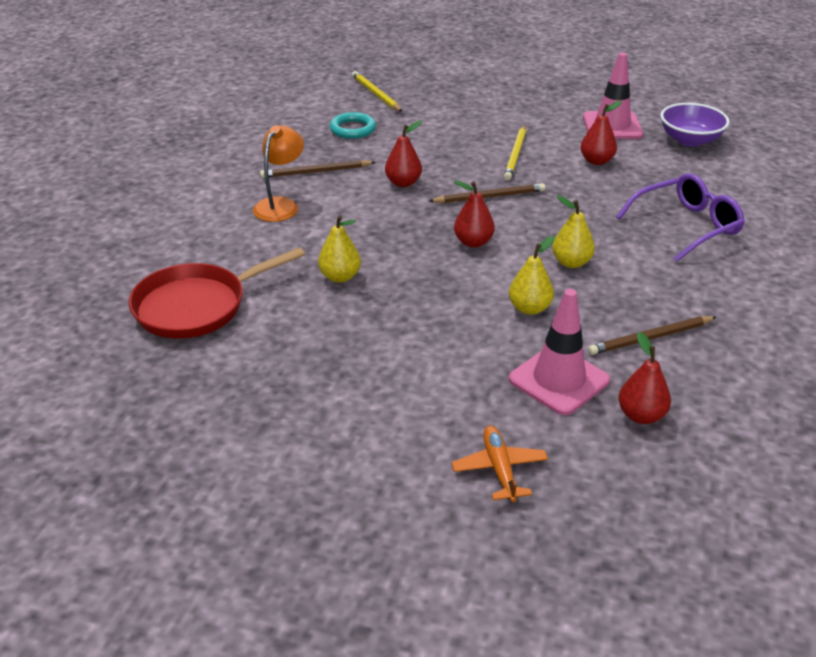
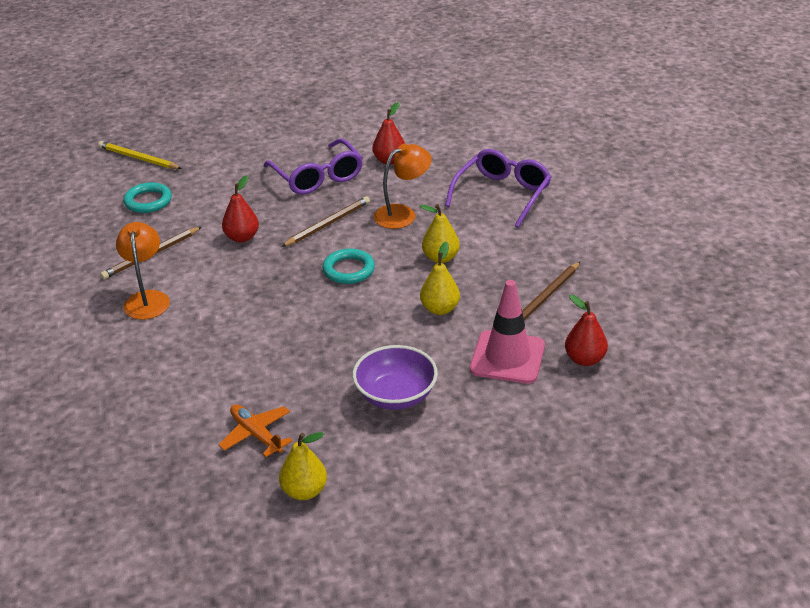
camera: 30 degrees left, 0 degrees up
red pan [129,247,305,339] -> none
yellow pear [318,215,361,283] -> yellow pear moved to [279,432,327,500]
orange plane [451,426,548,502] -> orange plane moved to [218,405,292,457]
red pear [454,181,495,248] -> turquoise ring [323,249,375,284]
yellow pencil [504,125,526,180] -> purple glasses [264,139,363,195]
pink traffic cone [583,52,643,139] -> none
purple bowl [660,103,730,146] -> purple bowl moved to [352,345,438,410]
none -> orange lamp [374,144,432,229]

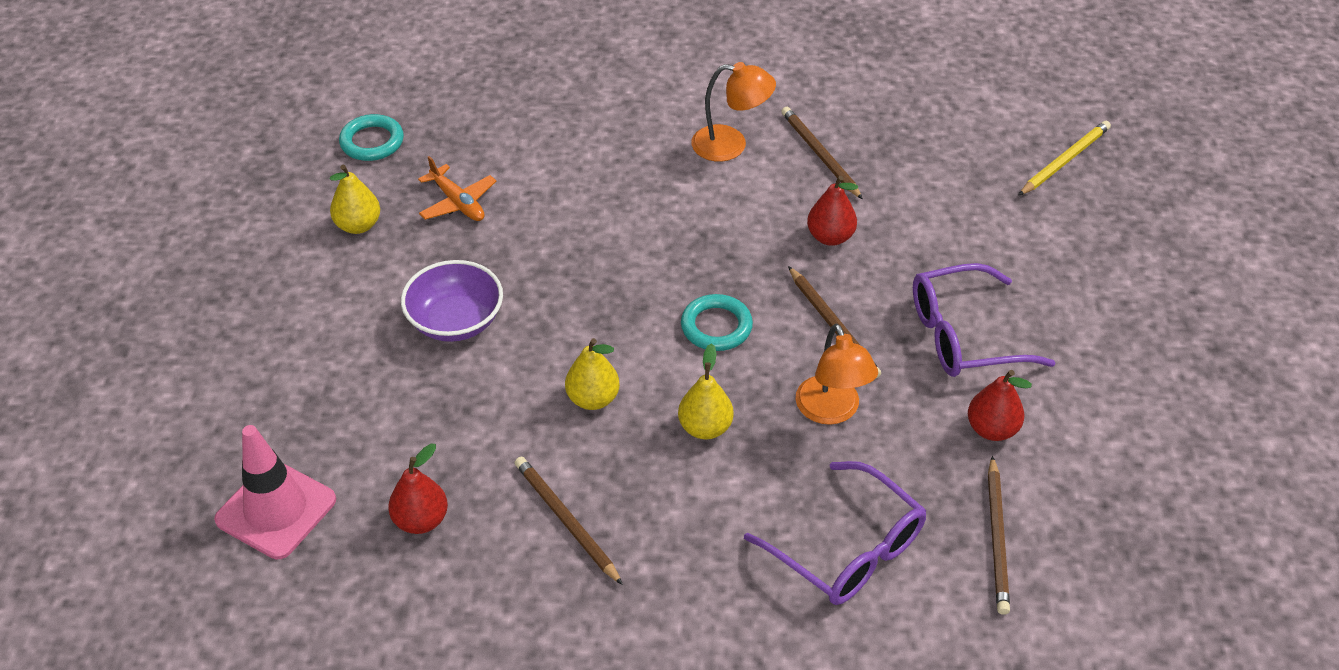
camera: 105 degrees right, 10 degrees up
turquoise ring [123,182,172,213] -> turquoise ring moved to [339,114,404,161]
orange plane [218,405,292,457] -> orange plane turned 75 degrees clockwise [418,156,496,221]
pink traffic cone [470,280,545,384] -> pink traffic cone moved to [214,425,336,559]
none -> brown pencil [988,456,1010,615]

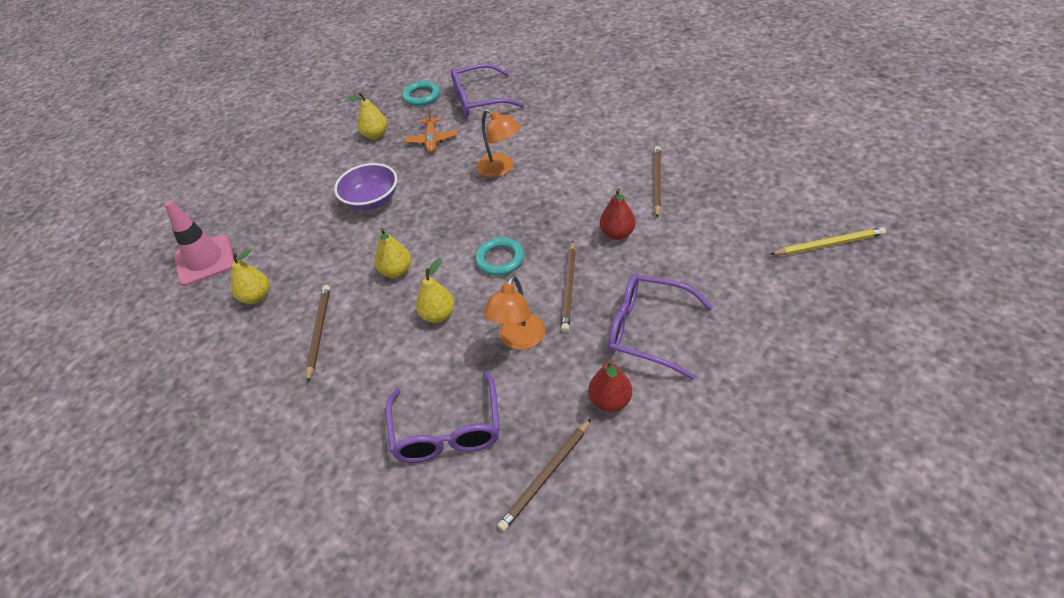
camera: 40 degrees right, 0 degrees up
red pear [388,443,448,534] -> yellow pear [231,250,269,304]
orange lamp [691,62,776,162] -> orange lamp moved to [477,109,521,177]
none -> purple glasses [451,63,525,116]

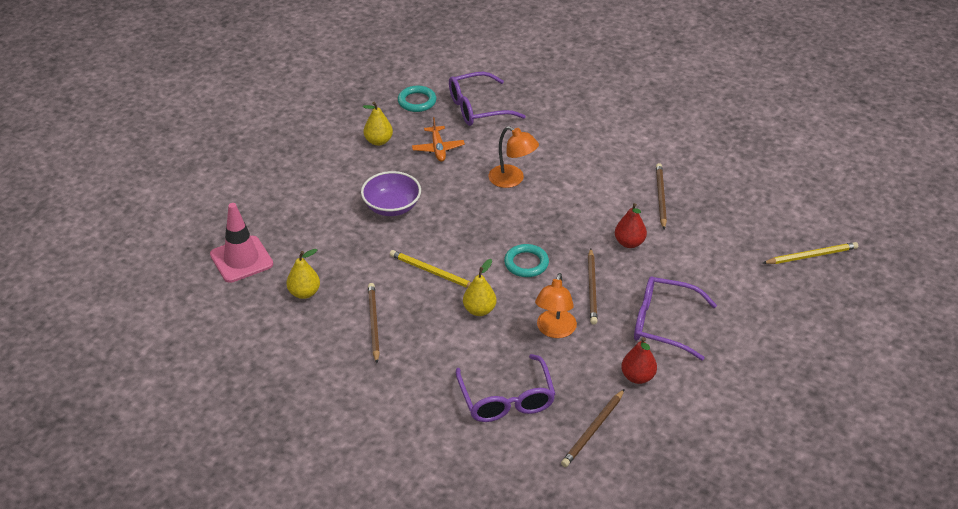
camera: 10 degrees left, 5 degrees down
yellow pear [375,228,411,278] -> yellow pencil [390,250,471,288]

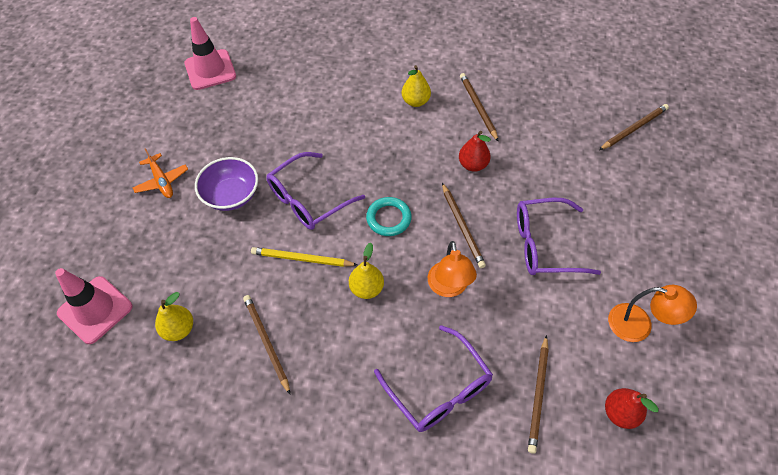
camera: 20 degrees left, 15 degrees up
yellow pear [363,102,393,146] -> yellow pear moved to [402,65,431,107]
turquoise ring [398,86,436,112] -> pink traffic cone [185,17,236,90]
orange plane [412,117,465,162] -> orange plane moved to [133,148,188,198]
purple glasses [449,72,526,126] -> purple glasses moved to [266,152,365,230]
orange lamp [489,126,539,188] -> orange lamp moved to [608,285,697,342]
red pear [621,337,657,384] -> red pear moved to [605,388,659,429]
yellow pencil [763,242,858,264] -> brown pencil [599,104,669,150]

